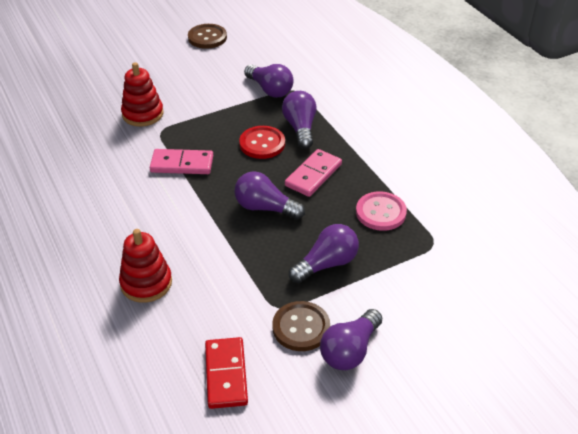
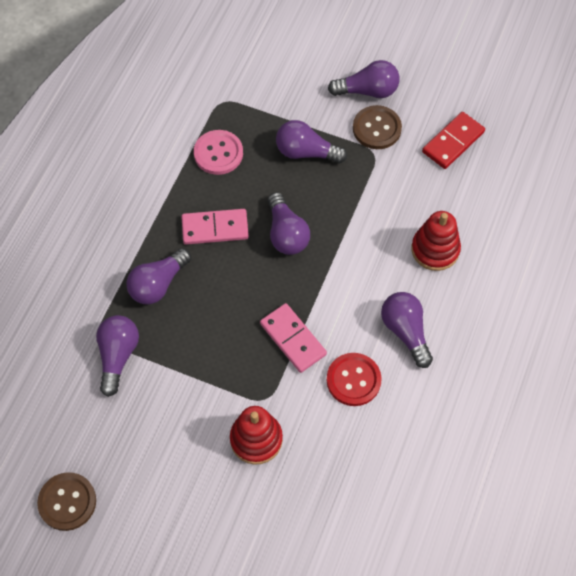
camera: 130 degrees left, 20 degrees up
red button [239,126,285,159] -> red button moved to [327,353,382,406]
none -> purple light bulb [381,292,433,368]

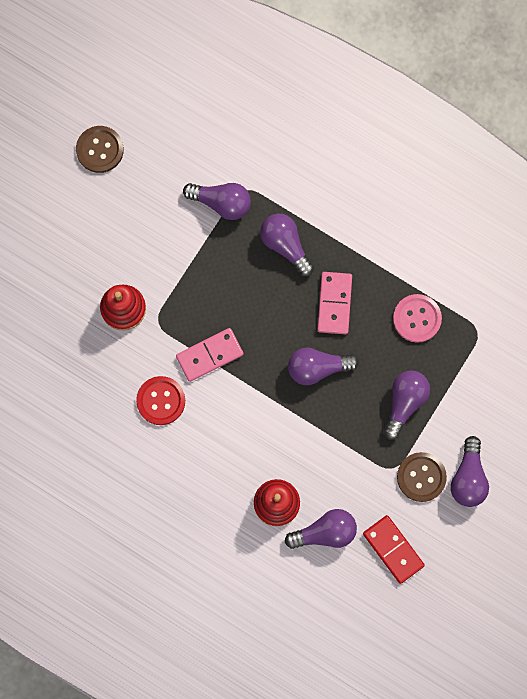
camera: 100 degrees right, 15 degrees up
purple light bulb [381,292,433,368] -> purple light bulb moved to [285,509,357,549]

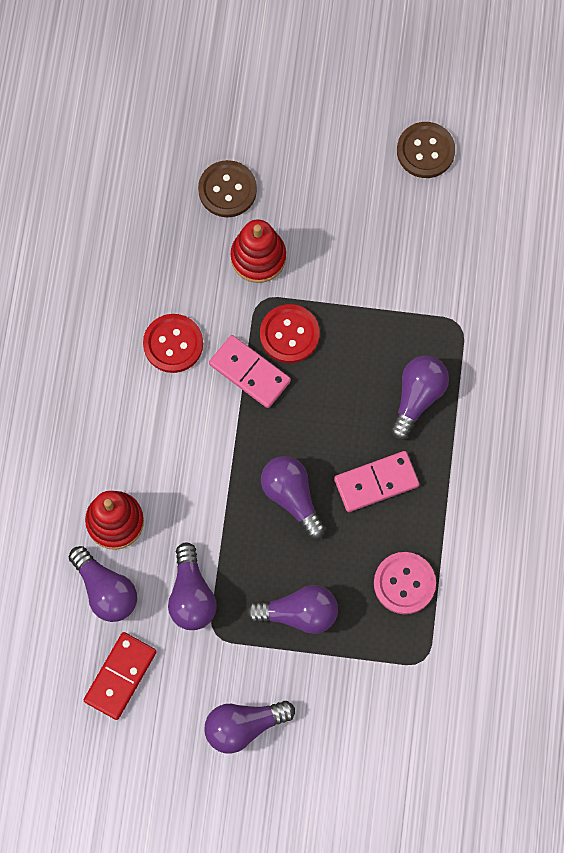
camera: 65 degrees right, 5 degrees down
purple light bulb [183,183,251,220] -> purple light bulb moved to [168,543,217,630]
brown button [397,452,447,502] -> brown button moved to [198,160,257,217]
none -> red button [260,304,320,363]

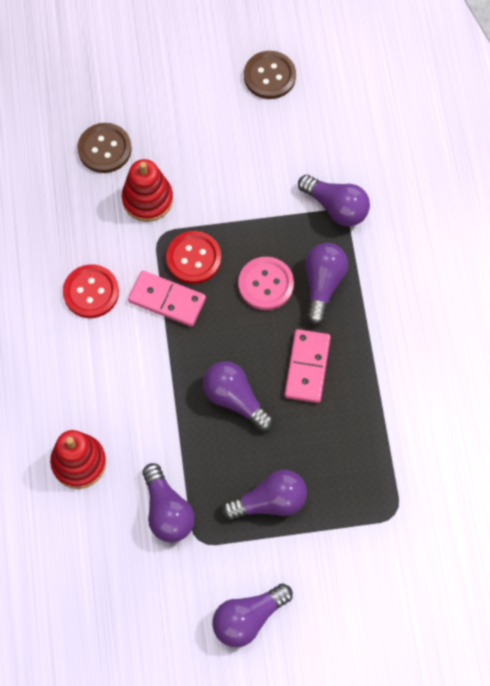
camera: 15 degrees left, 5 degrees down
purple light bulb [69,546,137,622] -> purple light bulb moved to [298,175,370,226]
red domino [84,632,157,720] -> none
pink domino [334,451,419,512] -> pink domino turned 45 degrees counterclockwise [285,329,331,403]
pink button [374,552,436,614] -> pink button moved to [238,257,294,310]

